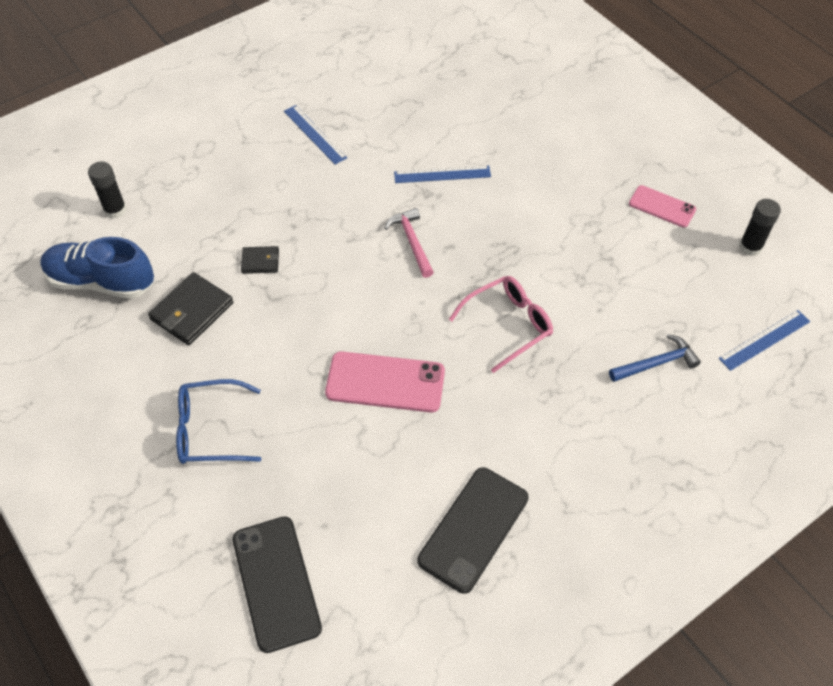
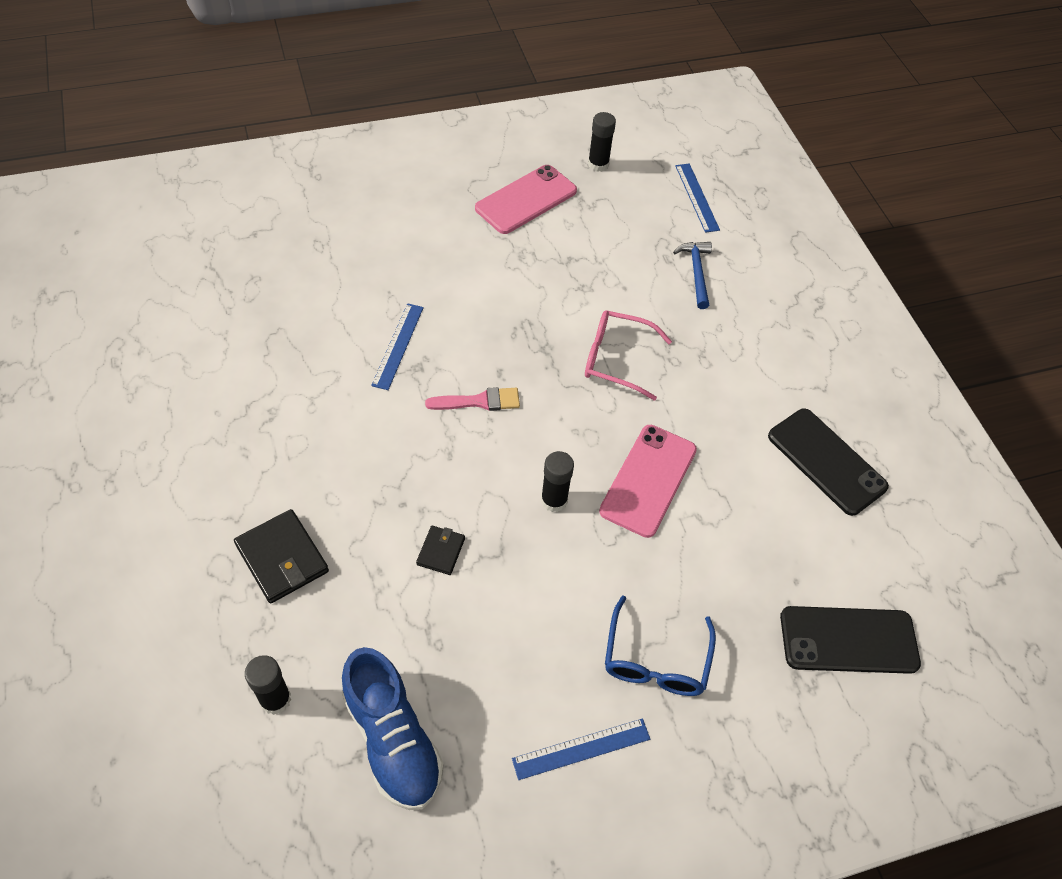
camera: 75 degrees left, 0 degrees up
blue shoe [40,237,154,299] -> blue shoe turned 60 degrees counterclockwise [342,647,444,810]
black wallet [148,272,233,345] -> black wallet moved to [234,509,329,603]
blue ruler [284,105,347,164] -> blue ruler moved to [512,718,650,780]
pink hammer [385,208,434,278] -> pink brush [425,387,520,411]
pink glasses [449,276,553,373] -> pink glasses turned 60 degrees counterclockwise [585,310,672,401]
pink phone [629,185,696,228] -> pink phone [475,165,577,234], size x1.62
none -> black glue stick [541,451,574,512]

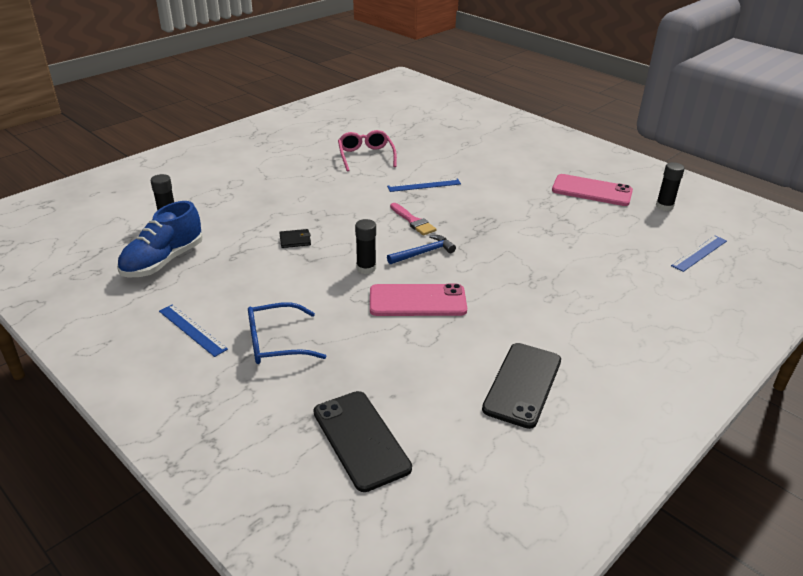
camera: 65 degrees right, 20 degrees down
black wallet [234,509,329,603] -> none
pink glasses [585,310,672,401] -> pink glasses moved to [338,130,397,172]
blue hammer [673,242,712,309] -> blue hammer moved to [387,235,456,264]

